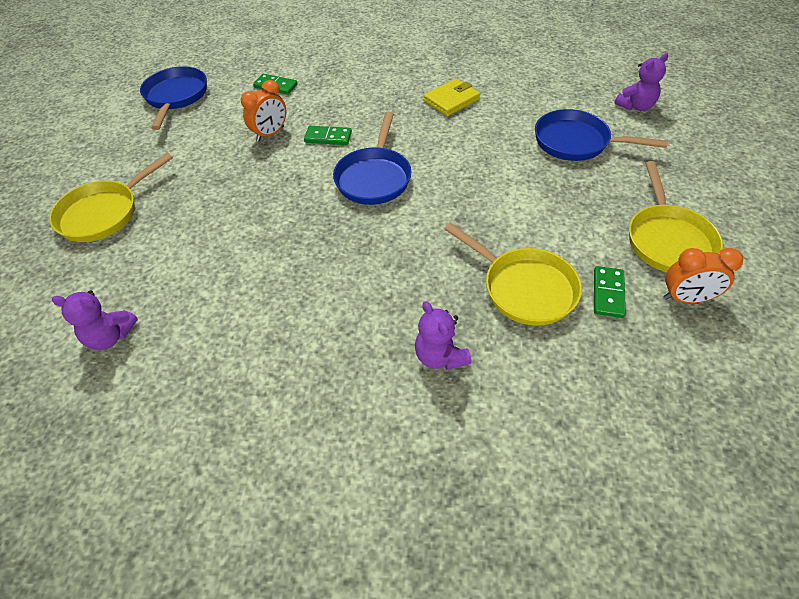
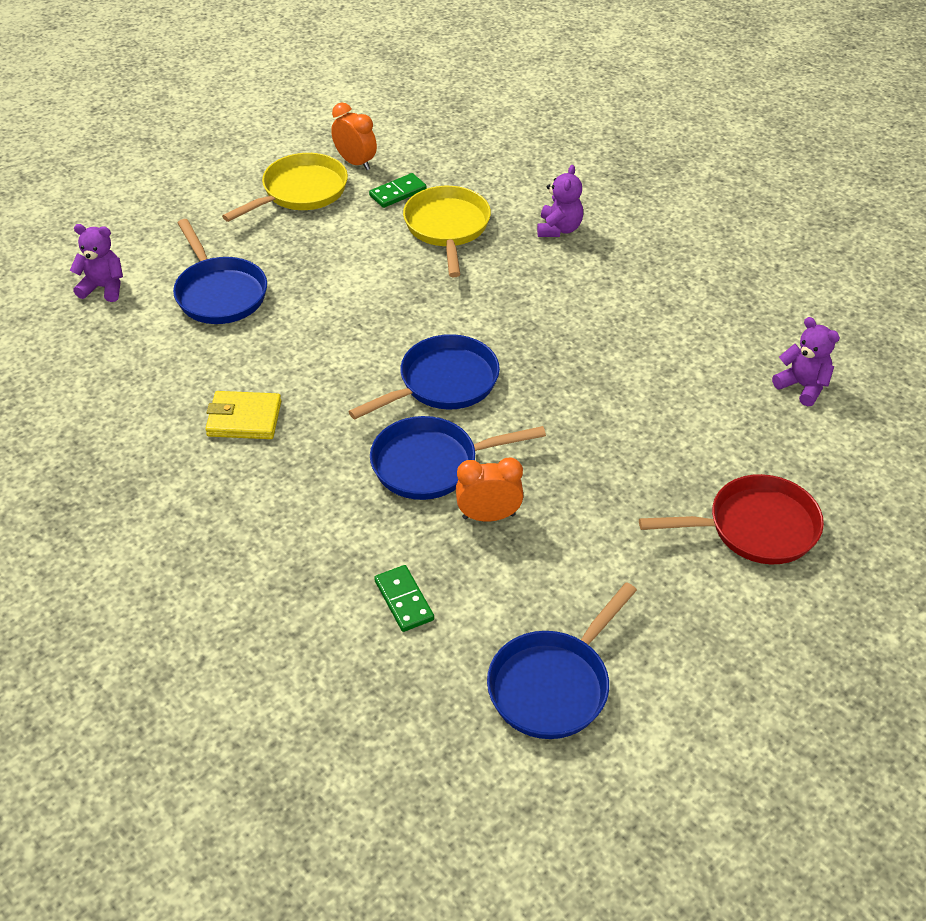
camera: 140 degrees left, 5 degrees down
yellow pan [49,153,173,242] -> red pan [639,474,824,564]
green domino [304,126,352,145] -> blue pan [370,416,546,500]

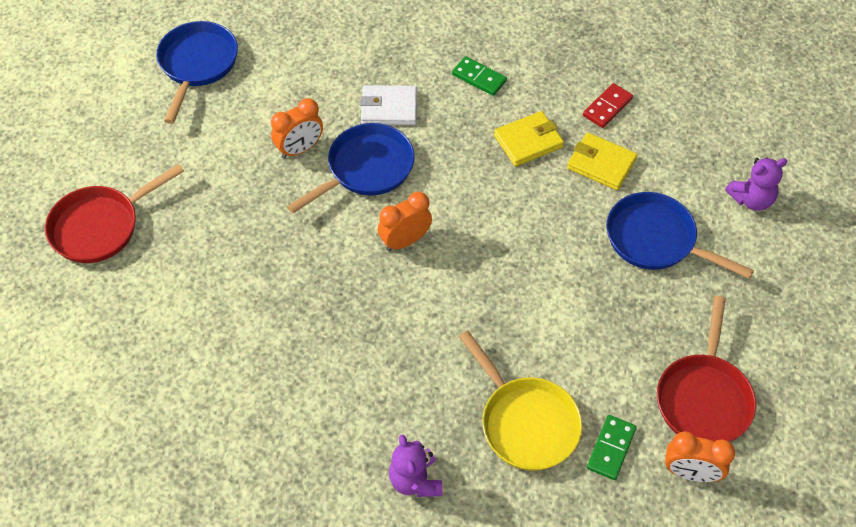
camera: 150 degrees right, 10 degrees up
yellow pan [222,153,348,222] -> red pan [657,296,756,442]
blue pan [348,334,500,419] -> orange clock [378,192,432,251]
green domino [374,565,434,632] -> green domino moved to [452,56,507,96]
purple teddy bear [772,317,840,406] -> none
none -> white wallet [360,85,417,125]
none -> yellow wallet [567,133,638,190]
none -> red domino [583,83,633,128]

